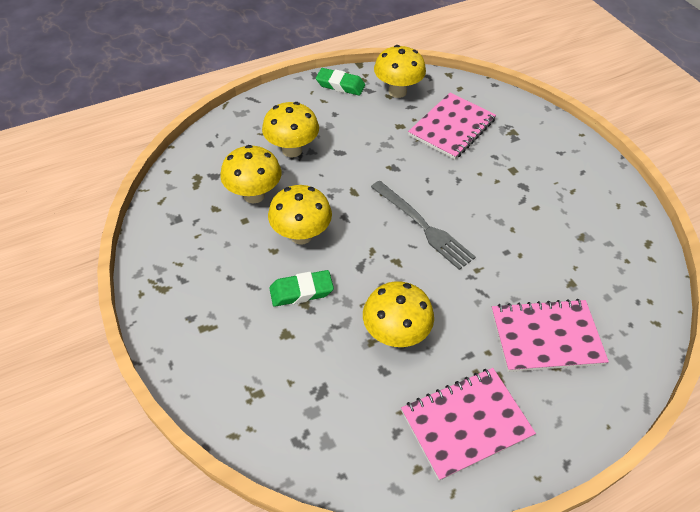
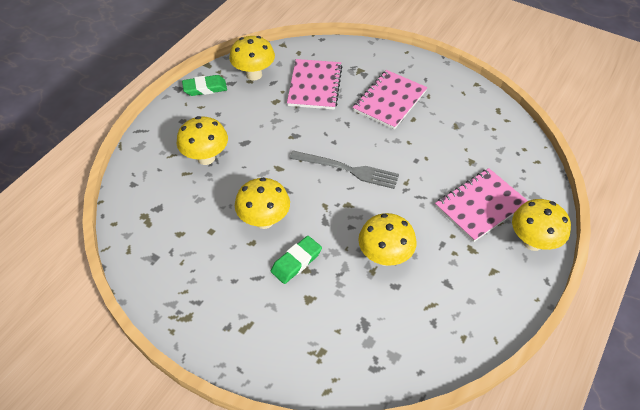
camera: 30 degrees left, 0 degrees up
yellow mushroom [220,145,282,204] -> yellow mushroom moved to [512,199,571,251]
pink notebook [401,368,536,481] -> pink notebook moved to [353,70,428,130]

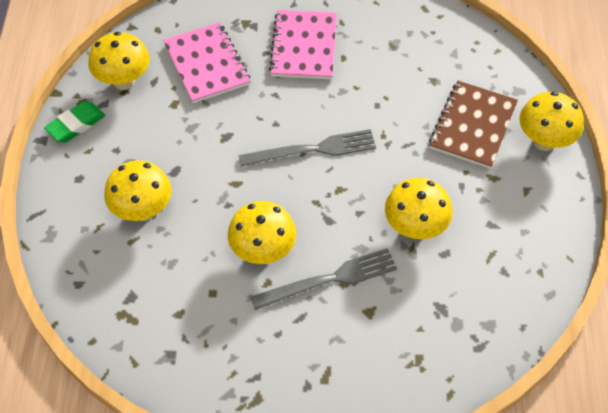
camera: 30 degrees left, 5 degrees up
green eraser [271,236,322,284] -> grey fork [250,248,397,310]
pink notebook [435,168,528,242] -> brown notebook [429,81,518,169]

